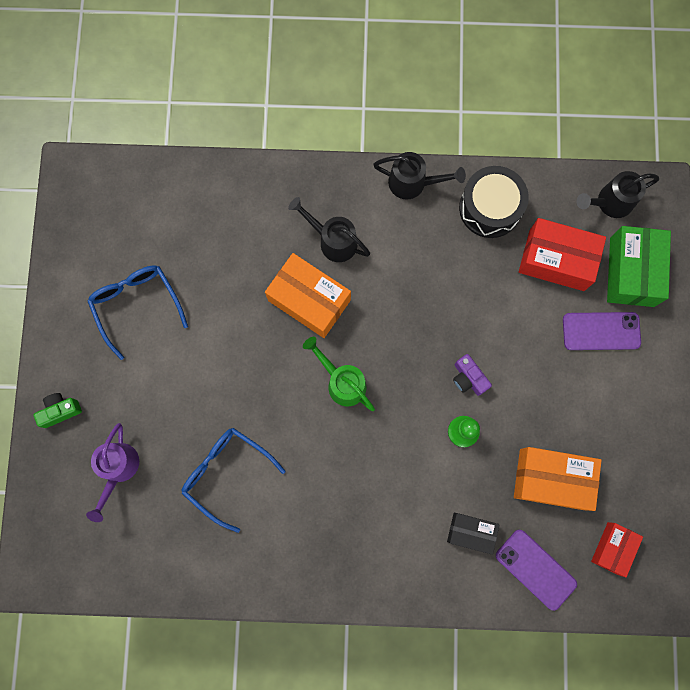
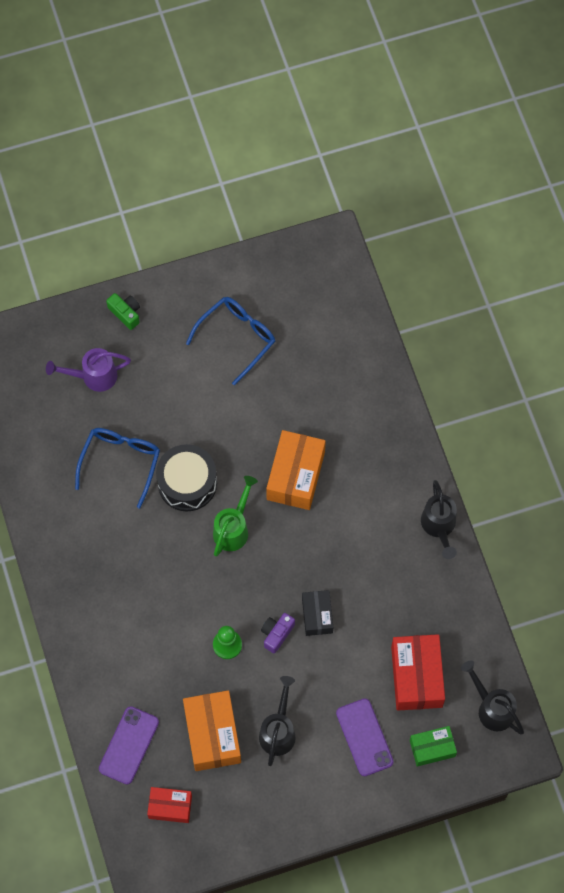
camera: 70 degrees right, 10 degrees down
black watering can [288,197,370,262] -> black watering can moved to [259,676,296,766]
black box [447,513,500,555] -> black box moved to [302,590,333,636]
black drum [459,166,529,238] -> black drum moved to [156,444,217,511]
green box [607,226,671,307] -> green box [410,726,457,767], size x0.60

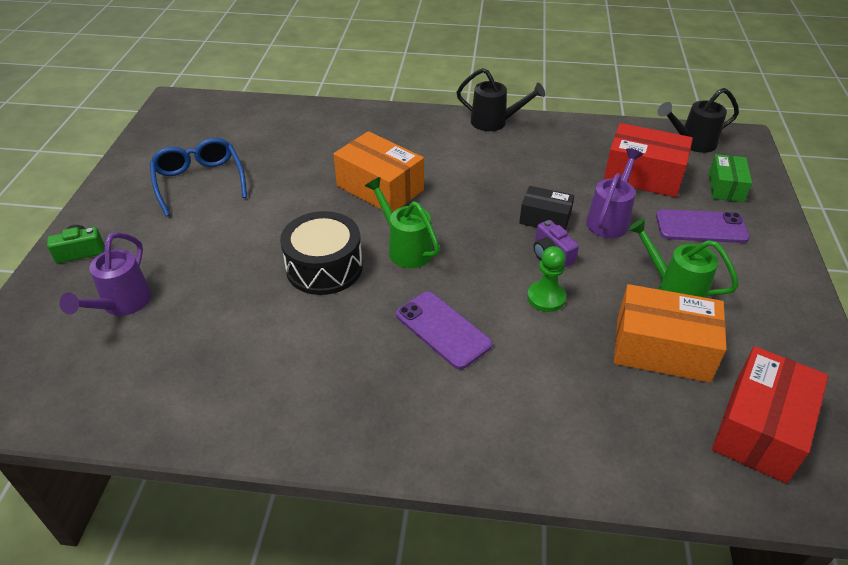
camera: 65 degrees left, 25 degrees down
blue glasses [75,428,160,508] -> none
purple phone [99,706,159,785] -> purple phone moved to [396,291,492,369]
red box [147,787,192,823] -> red box [712,346,828,484], size x1.67
black watering can [259,676,296,766] -> green watering can [628,218,739,298]
none -> purple watering can [586,148,643,238]

